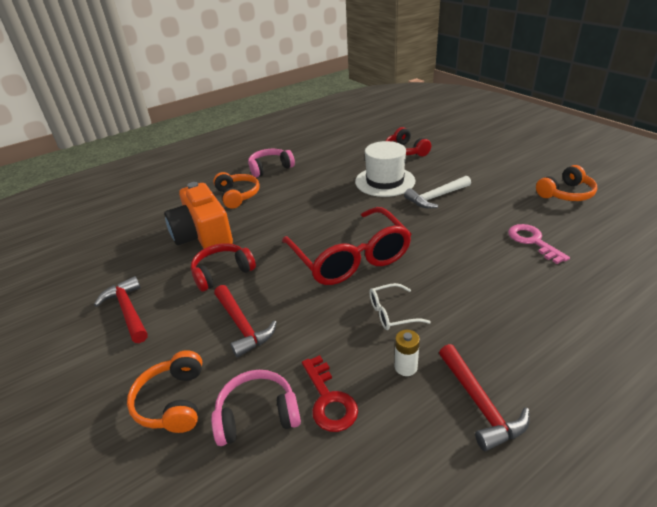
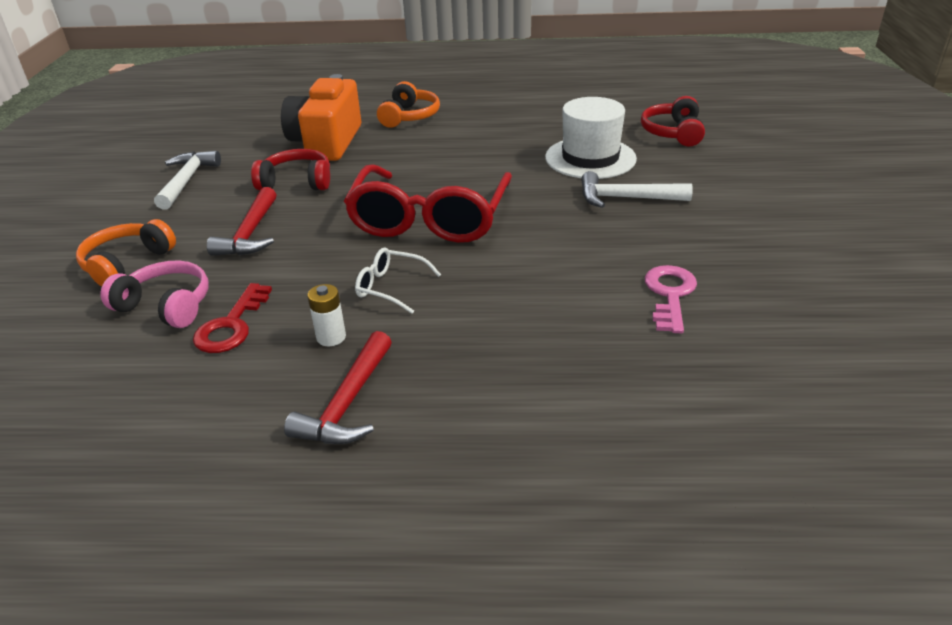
camera: 35 degrees right, 0 degrees up
red hammer [94,276,148,343] -> white hammer [154,151,221,210]
pink headphones [248,149,295,178] -> none
orange headphones [536,165,597,201] -> none

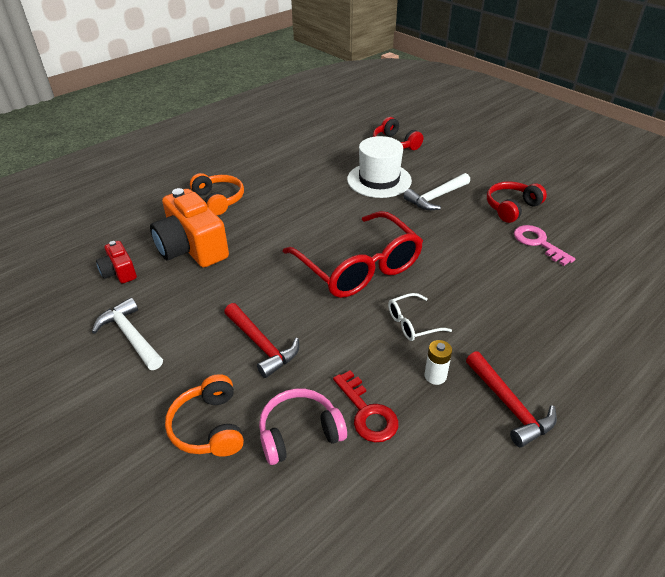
camera: 45 degrees left, 5 degrees up
red headphones [251,149,330,191] -> red headphones moved to [487,181,547,223]
none -> red camera [96,241,137,284]

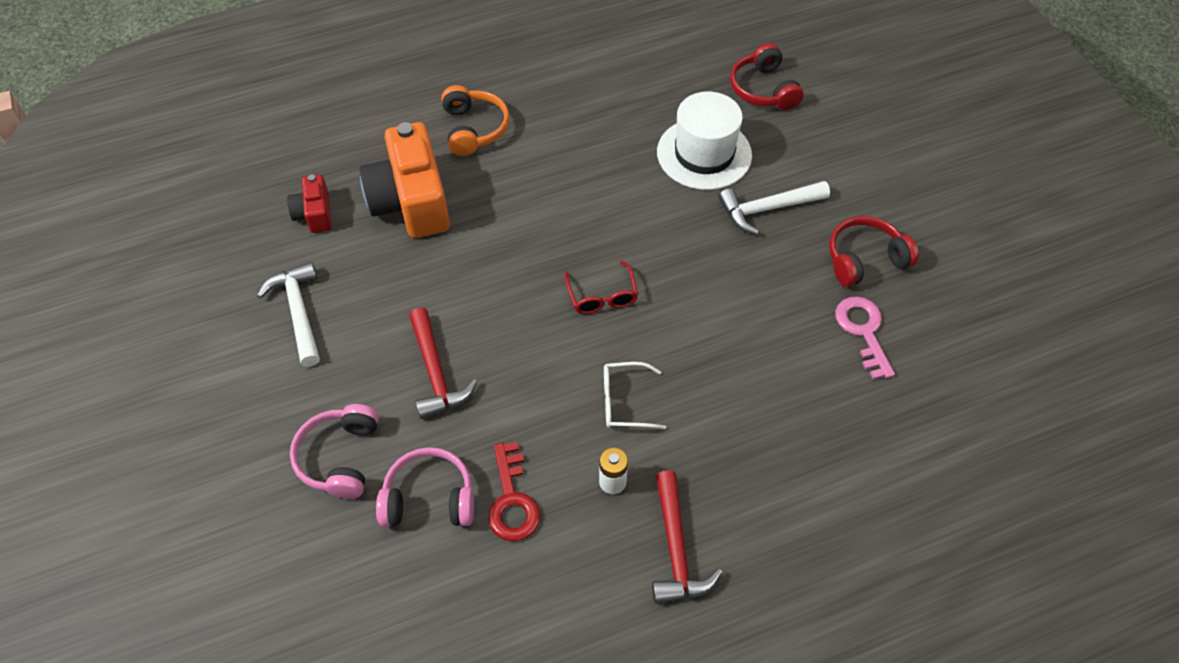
camera: 20 degrees right, 15 degrees up
orange headphones [165,374,244,457] -> pink headphones [290,404,379,499]
red glasses [283,211,423,298] -> red glasses [564,261,638,314], size x0.43

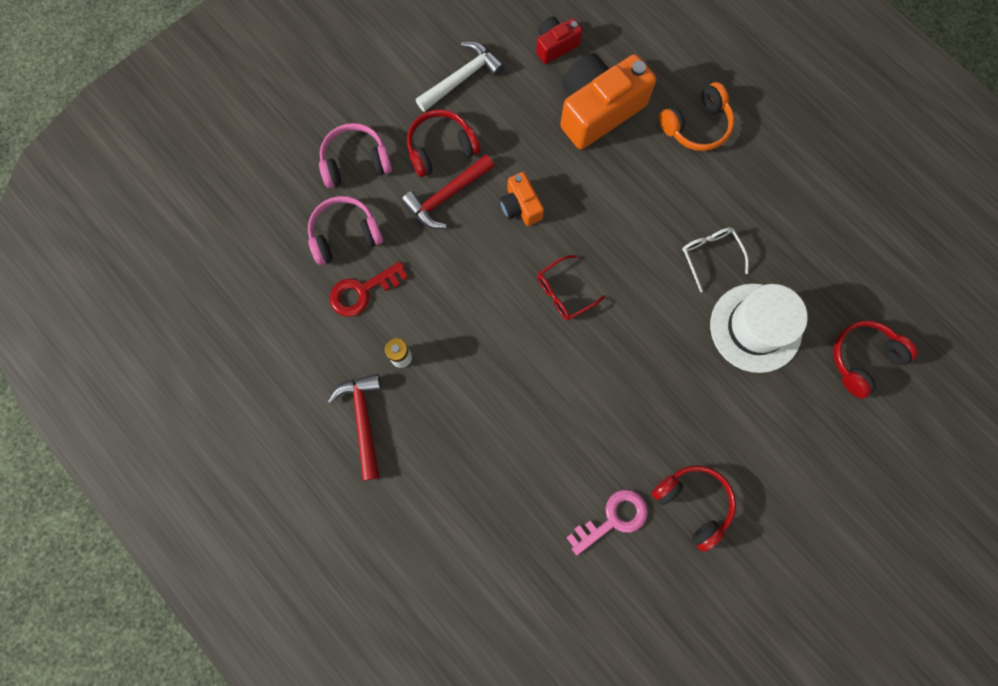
camera: 70 degrees right, 20 degrees up
pink headphones [376,447,474,527] -> pink headphones turned 90 degrees counterclockwise [308,196,383,265]
white glasses [604,362,667,429] -> white glasses moved to [682,227,749,292]
red hammer [652,470,722,604] -> red hammer turned 105 degrees clockwise [328,374,381,481]
white hammer [719,181,830,235] -> none
none -> red headphones [407,109,481,177]
none -> orange camera [500,172,544,226]

